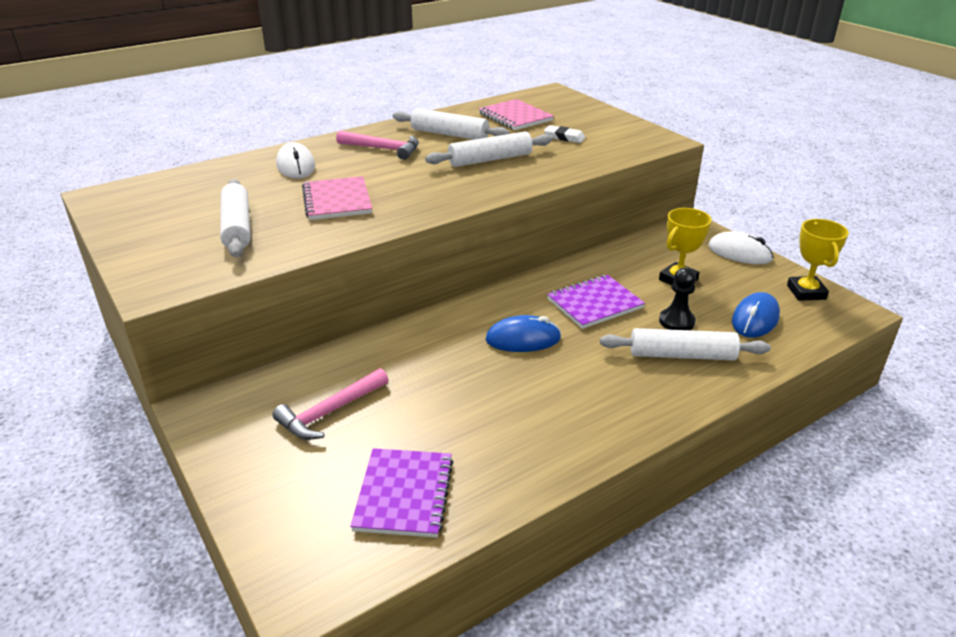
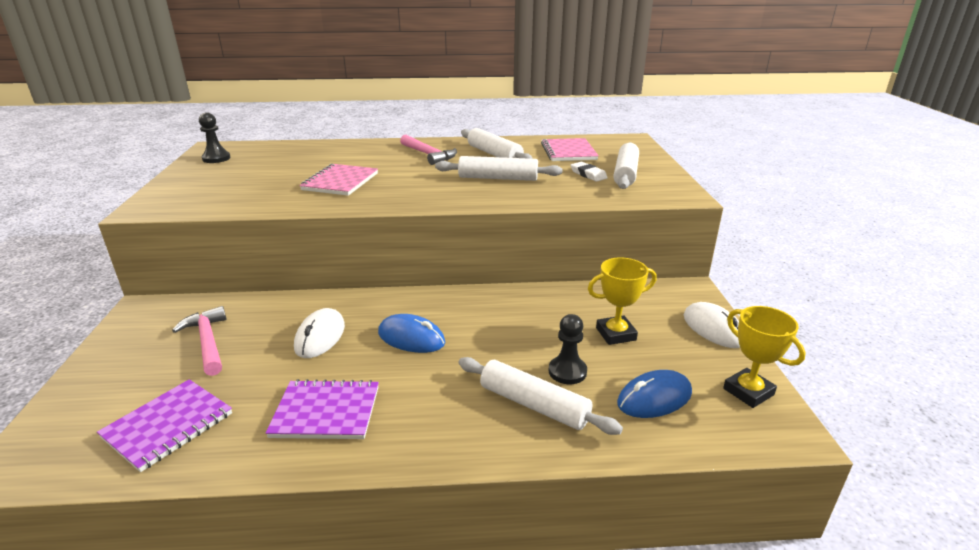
camera: 30 degrees right, 5 degrees down
white rolling pin [220,179,250,257] -> white rolling pin moved to [614,142,639,189]
pink hammer [273,368,389,440] -> pink hammer turned 75 degrees clockwise [172,306,227,376]
white mouse [276,142,315,179] -> white mouse moved to [294,308,345,358]
purple notebook [547,275,645,329] -> purple notebook moved to [266,379,379,439]
yellow trophy [787,219,849,301] -> yellow trophy turned 60 degrees counterclockwise [723,306,806,408]
none -> black pawn [199,113,231,163]

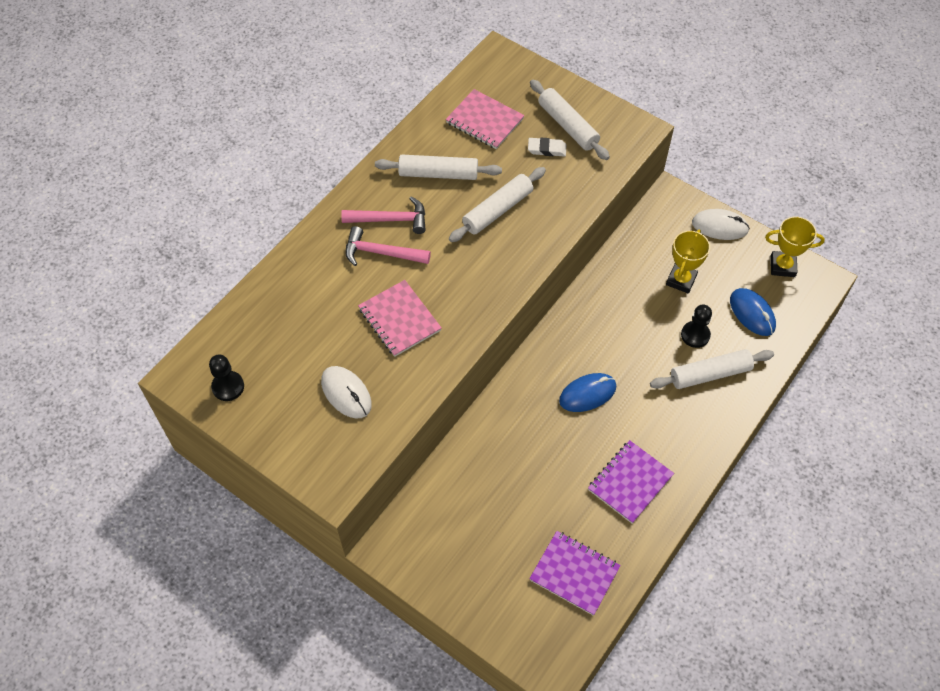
camera: 50 degrees left, 30 degrees up
purple notebook [97,379,232,472] -> purple notebook turned 45 degrees counterclockwise [529,531,621,616]
pink hammer [172,306,227,376] -> pink hammer moved to [345,226,431,266]
white mouse [294,308,345,358] -> white mouse moved to [321,366,372,418]
blue mouse [617,370,692,418] -> blue mouse turned 45 degrees counterclockwise [730,288,776,336]

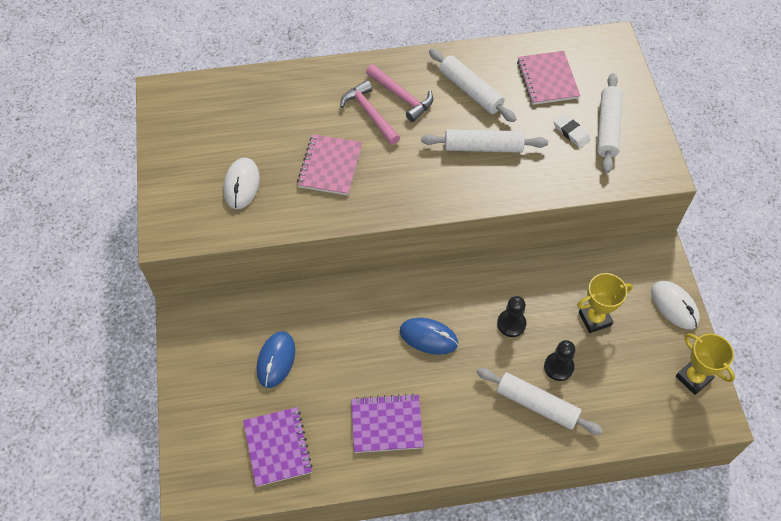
camera: 45 degrees right, 0 degrees up
black pawn [209,355,244,401] -> black pawn moved to [497,296,527,337]
blue mouse [730,288,776,336] -> blue mouse moved to [256,331,295,388]

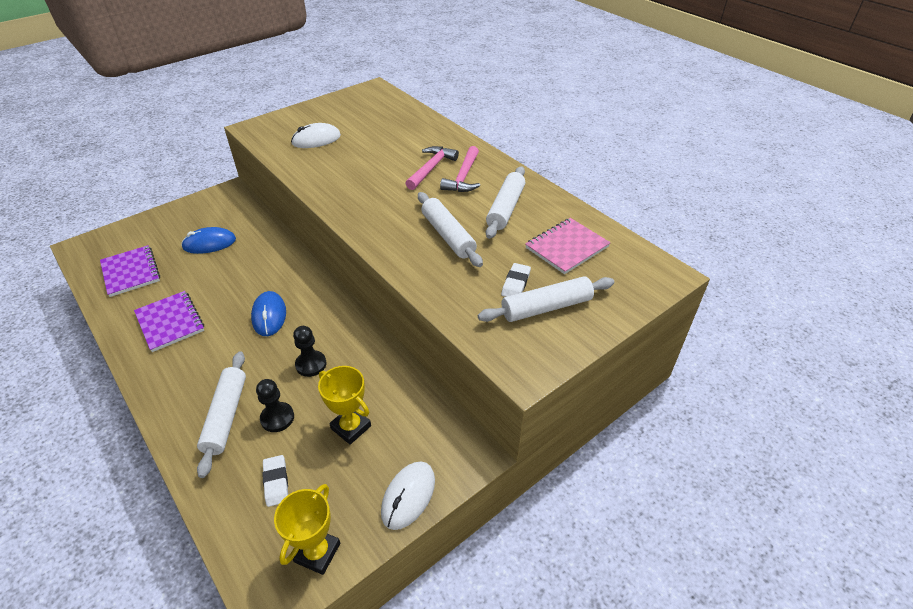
camera: 60 degrees right, 15 degrees down
purple notebook [243,407,313,487] -> purple notebook turned 75 degrees counterclockwise [100,245,160,297]
pink notebook [297,134,362,195] -> none
none -> white eraser [262,455,288,507]

